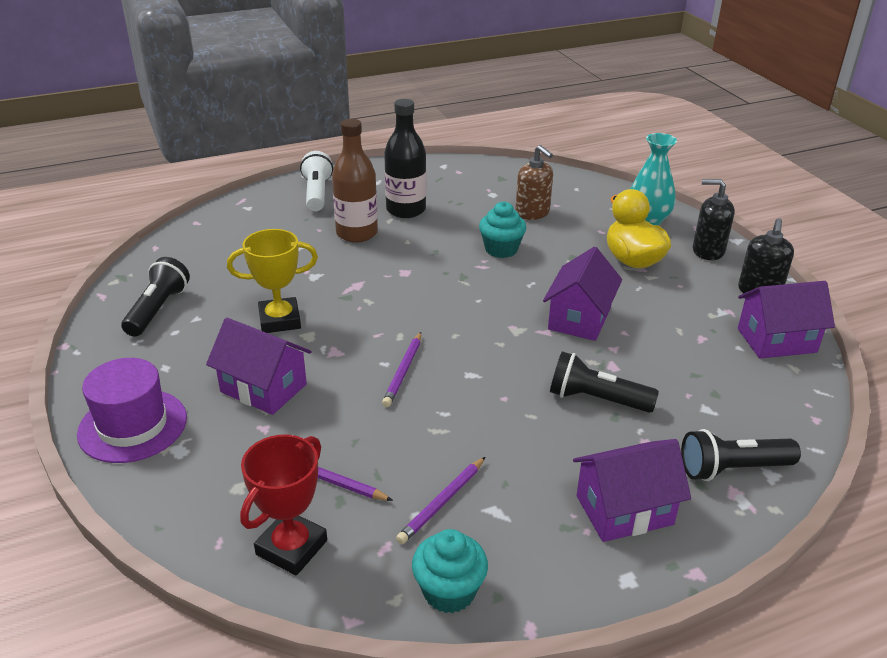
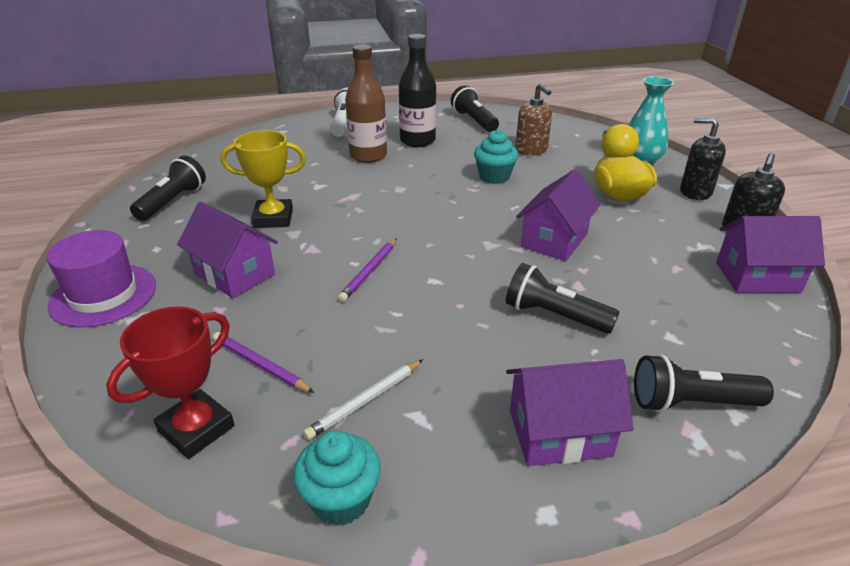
camera: 10 degrees right, 0 degrees up
purple pencil [396,457,485,544] -> white pencil [303,359,423,440]
none -> black flashlight [451,85,499,132]

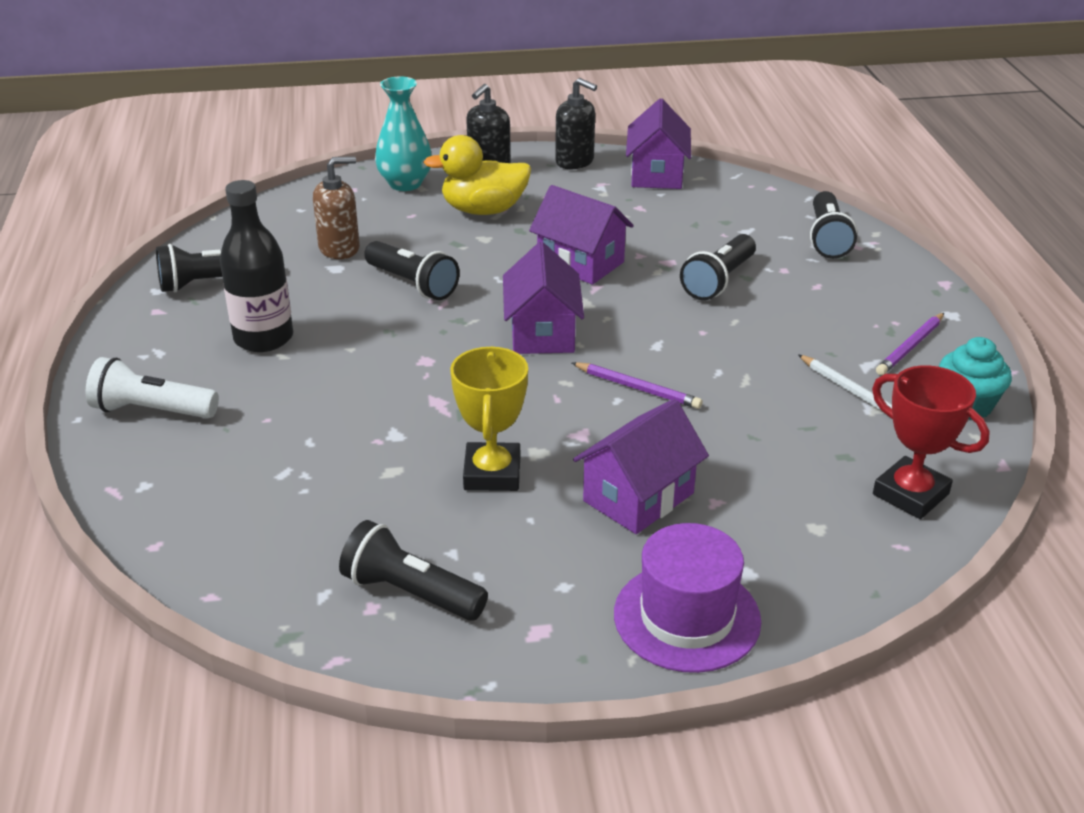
camera: 85 degrees left, 0 degrees up
purple pencil [213,332,314,393] -> purple pencil moved to [876,313,944,375]
brown bottle [345,45,387,163] -> none
turquoise cupcake [474,129,518,184] -> black flashlight [364,241,460,300]
purple house [506,359,634,466] -> purple house moved to [503,242,584,354]

